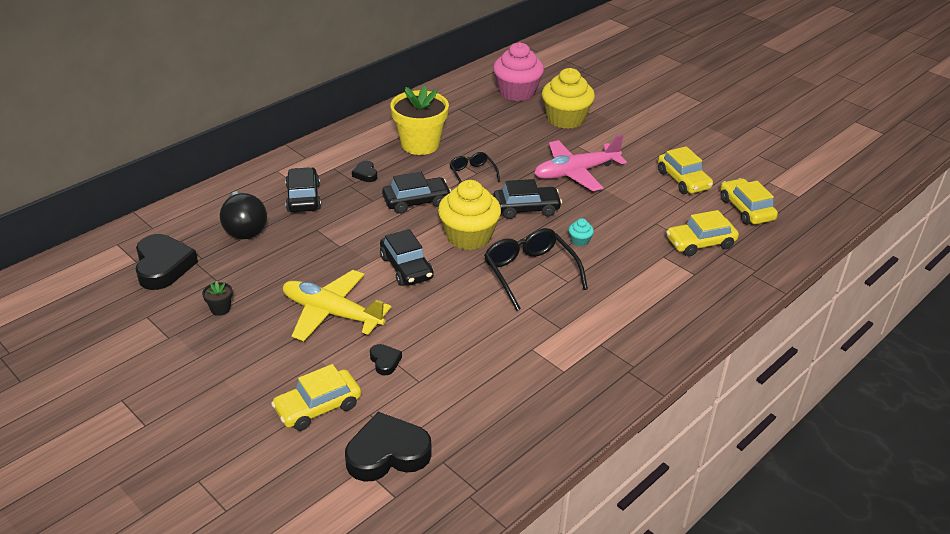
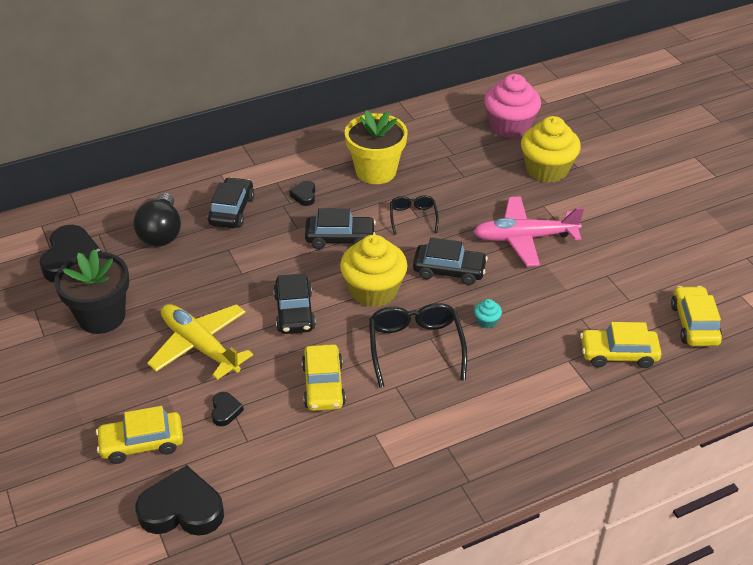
camera: 20 degrees right, 5 degrees up
black flower pot [202,281,233,316] -> black flower pot [54,249,129,334], size x2.46
yellow car [658,146,713,194] -> yellow car moved to [302,344,346,411]

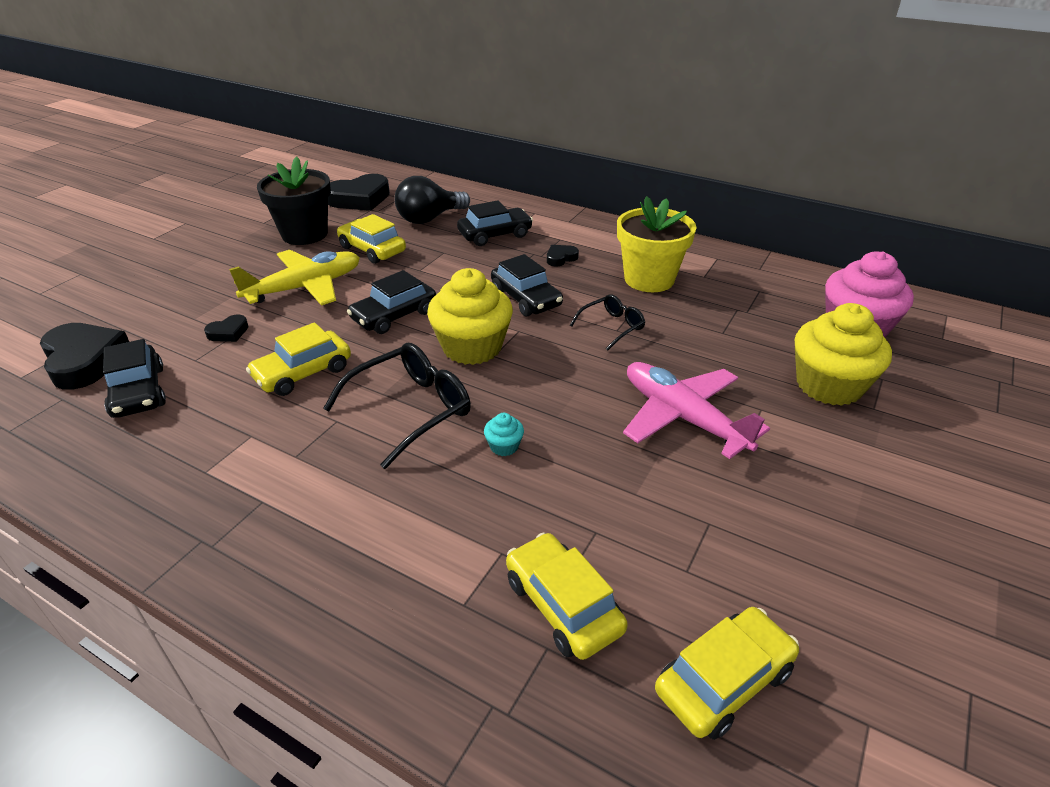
camera: 55 degrees right, 5 degrees down
yellow car [96,406,183,464] -> yellow car moved to [337,214,406,264]
yellow plane [147,304,253,380] -> yellow plane turned 45 degrees clockwise [229,250,360,306]
black car [413,238,488,285] -> black car moved to [103,339,166,418]

